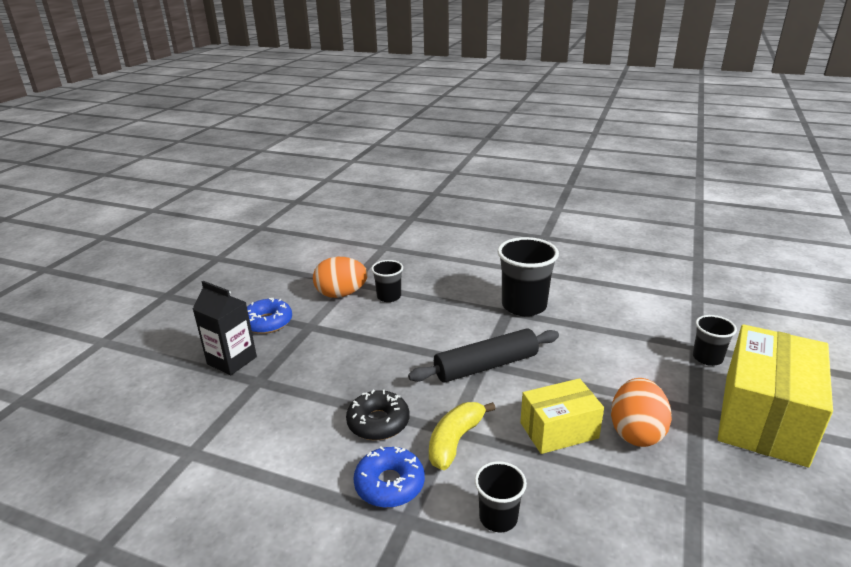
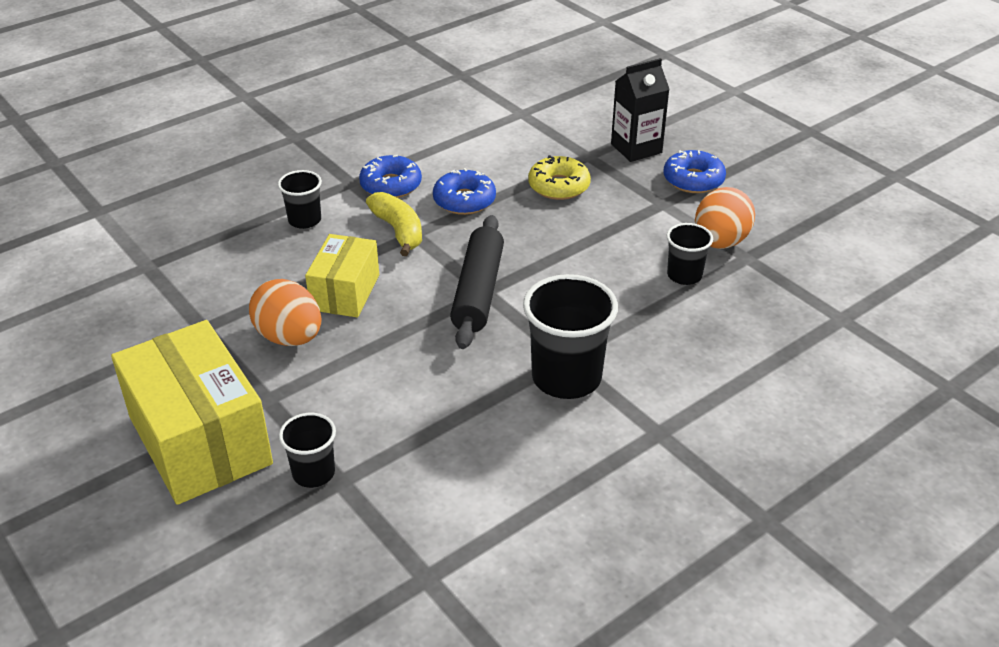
camera: 120 degrees right, 10 degrees up
black donut [346,390,409,440] -> blue donut [433,168,496,215]
none -> yellow donut [528,155,591,200]

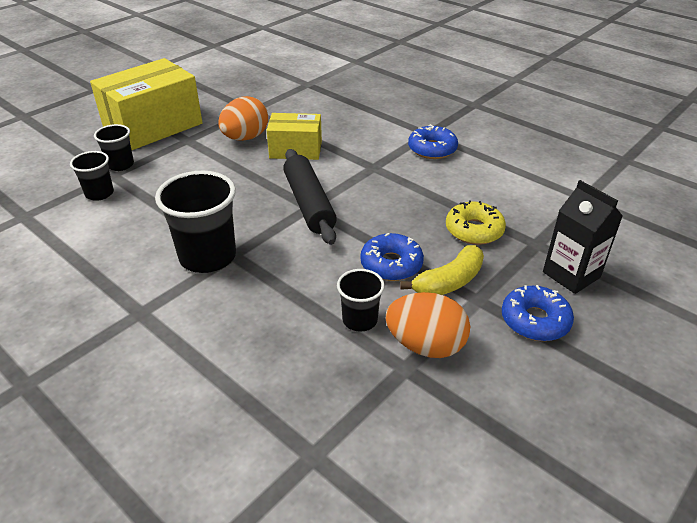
camera: 80 degrees right, 0 degrees up
black cup [278,170,322,229] -> black cup moved to [70,151,114,201]
yellow banana [366,192,422,256] -> yellow banana moved to [400,245,484,295]
blue donut [433,168,496,215] -> blue donut moved to [360,233,424,281]
black rolling pin [450,215,504,349] -> black rolling pin turned 75 degrees clockwise [283,149,337,245]

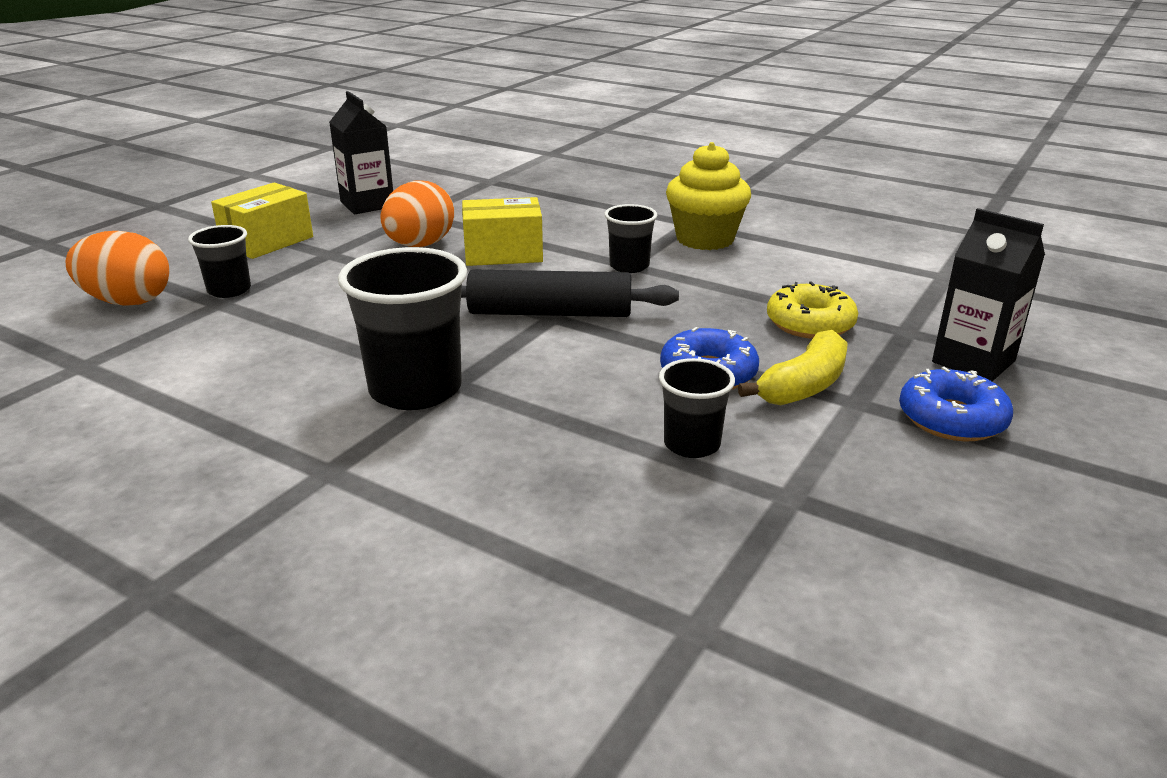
camera: 10 degrees left, 10 degrees down
black cup [70,151,114,201] -> black cup moved to [604,204,657,273]
yellow box [90,58,203,150] -> yellow box [211,182,313,259], size x0.58
black rolling pin [283,149,337,245] -> black rolling pin turned 60 degrees counterclockwise [461,269,679,317]
orange egg [385,292,470,358] -> orange egg moved to [66,231,169,306]
blue donut [408,124,458,159] -> yellow cupcake [666,142,751,250]
none -> black carton [329,91,393,214]

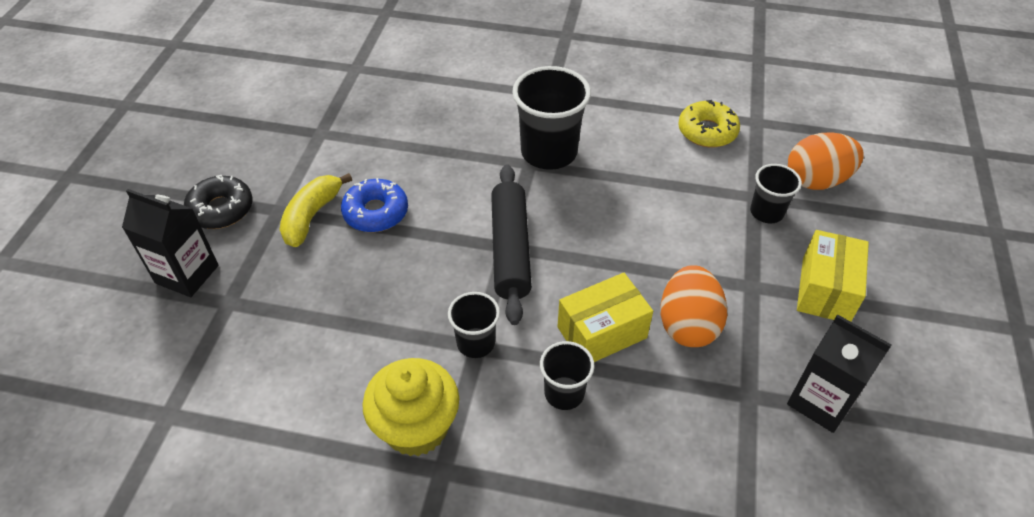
camera: 160 degrees right, 20 degrees up
black rolling pin [461,269,679,317] -> black rolling pin turned 75 degrees counterclockwise [491,165,532,325]
black cup [659,358,735,458] -> black cup moved to [540,341,595,410]
yellow donut [767,281,858,339] -> yellow donut moved to [678,100,740,147]
blue donut [899,367,1013,441] -> black donut [184,175,253,229]

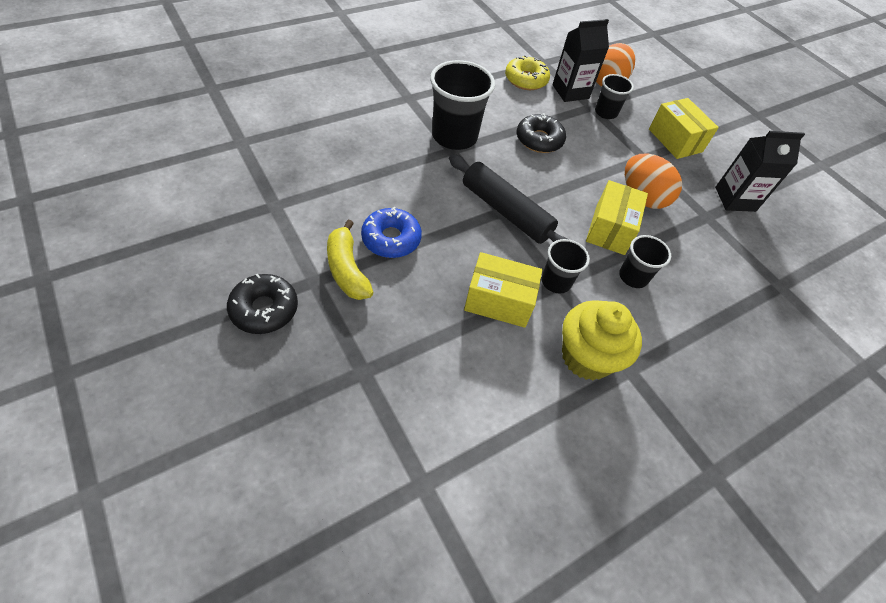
camera: 50 degrees left, 5 degrees up
black carton [122,189,219,297] -> black carton moved to [552,19,609,102]
none -> yellow box [464,252,542,328]
none -> black donut [517,113,566,153]

